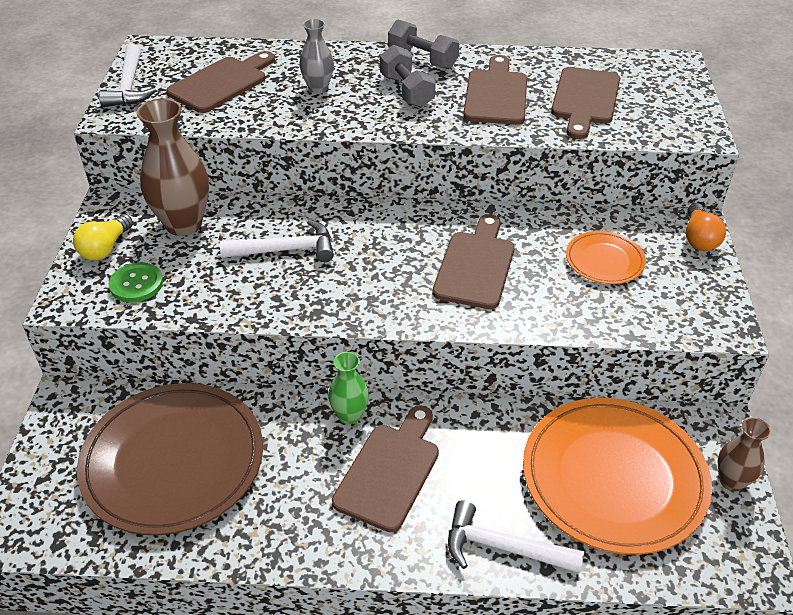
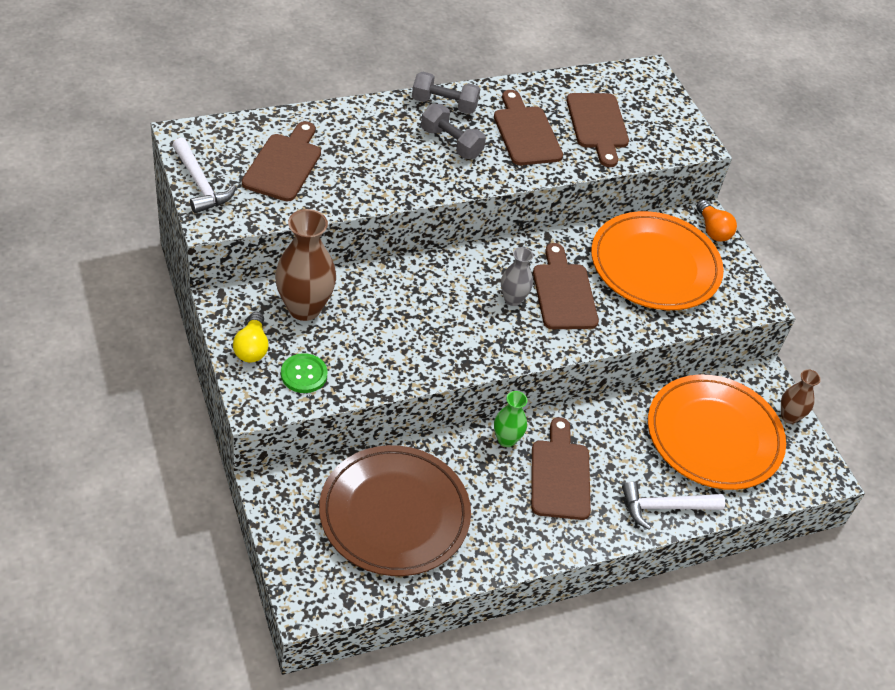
camera: 30 degrees left, 5 degrees up
white hammer [220,220,334,262] -> none
grey vase [299,19,334,93] -> grey vase moved to [501,247,533,306]
orange plate [566,231,646,284] -> orange plate [591,211,724,310], size x2.07

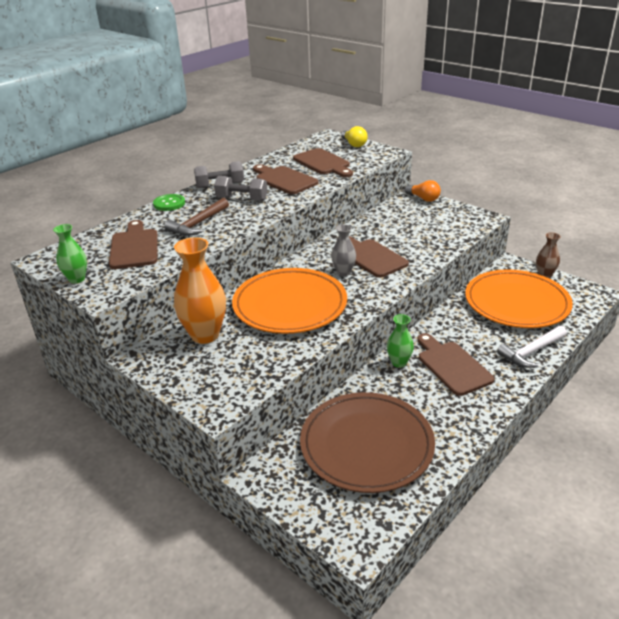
camera: 20 degrees left, 15 degrees down
white hammer [172,138,237,213] -> green vase [53,224,87,284]
yellow light bulb [233,312,269,363] -> yellow light bulb moved to [341,126,368,147]
brown vase [275,209,336,321] -> orange vase [174,237,226,344]
green button [281,353,328,393] -> green button moved to [153,194,185,211]
orange plate [591,211,724,310] -> orange plate moved to [232,268,347,334]
none -> brown hammer [164,198,229,236]

